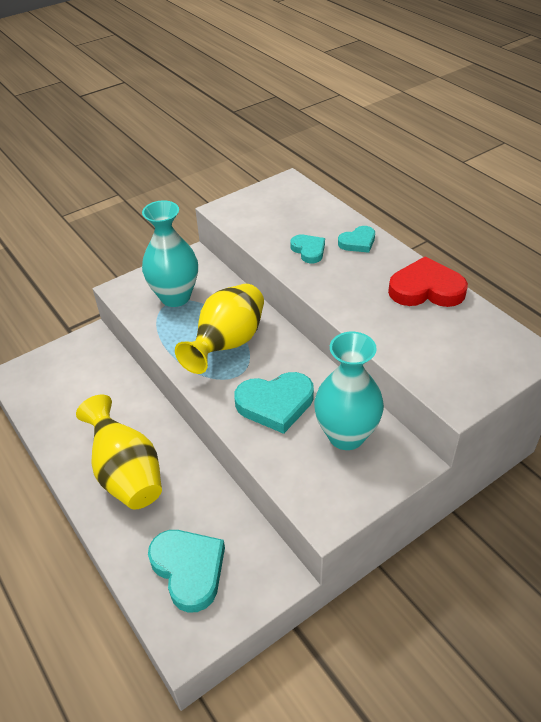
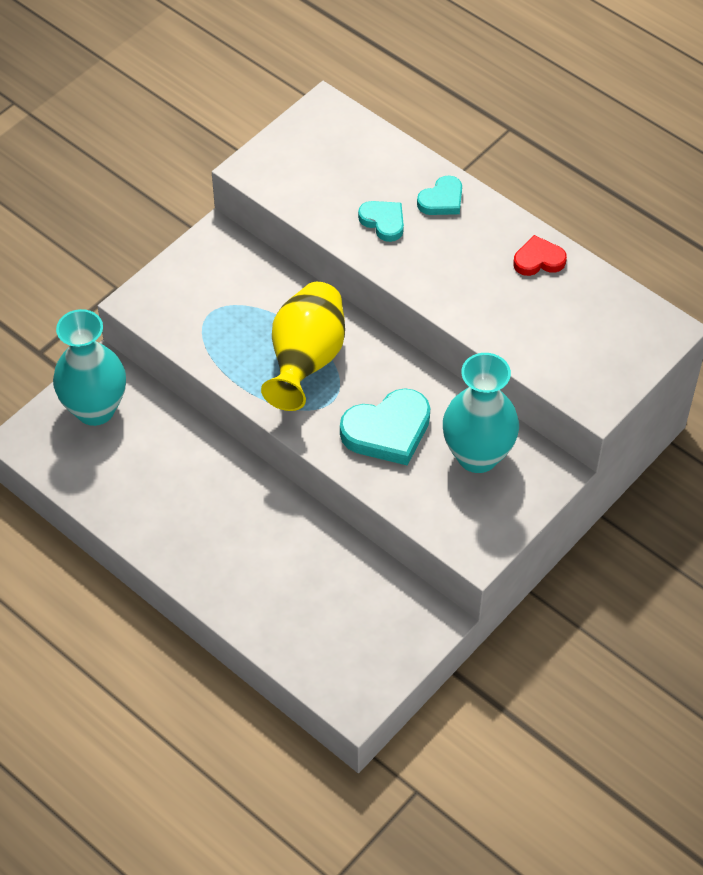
camera: 15 degrees left, 10 degrees up
yellow vase [76,395,162,510] -> none
turquoise vase [142,200,198,307] -> turquoise vase moved to [53,309,126,426]
turquoise heart [148,530,225,613] -> none
red heart [388,256,468,307] -> red heart [513,235,567,276], size x0.58

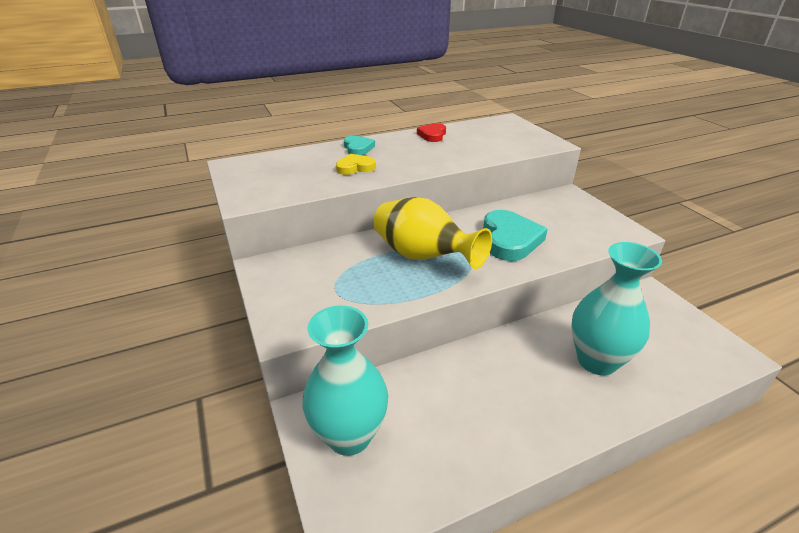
camera: 65 degrees left, 20 degrees down
turquoise heart [358,201,404,242] -> yellow heart [336,154,376,175]
turquoise vase [443,353,519,473] -> turquoise vase moved to [571,242,662,375]

